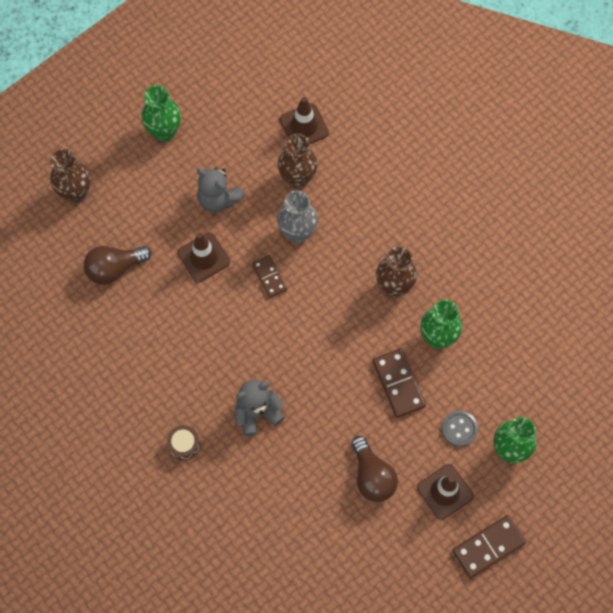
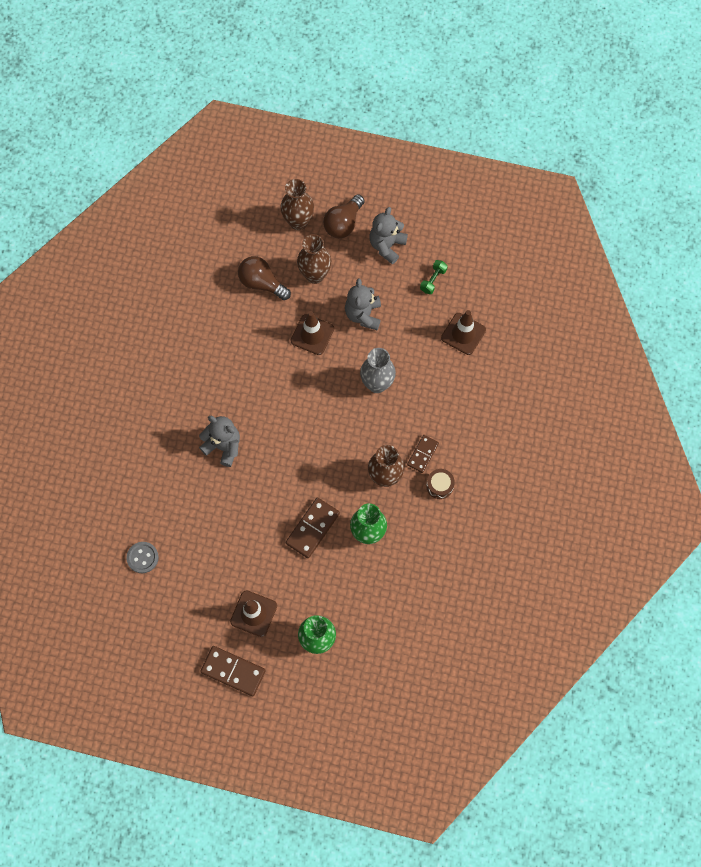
camera: 55 degrees right, 0 degrees up
green vase [141,85,181,142] -> grey teddy bear [369,207,408,264]
brown drum [167,425,200,460] -> brown drum moved to [426,469,455,499]
brown domino [252,255,287,298] -> brown domino moved to [407,435,439,473]
brown vase [278,134,318,189] -> brown vase moved to [297,234,331,284]
brown light bulb [352,436,398,502] -> brown light bulb moved to [323,194,364,238]
grey button [442,411,478,447] -> grey button moved to [126,542,159,573]
none -> green dumbbell [420,260,448,294]

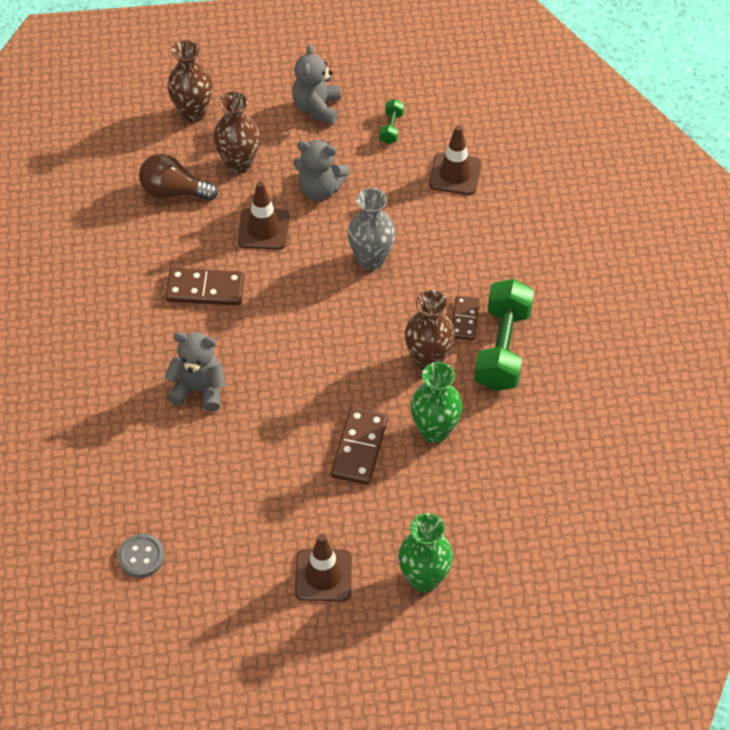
camera: 20 degrees left, 15 degrees down
brown domino [200,646,266,696] -> brown domino moved to [165,268,245,306]
brown light bulb [323,194,364,238] -> none
grey teddy bear [345,278,381,330] -> grey teddy bear turned 60 degrees counterclockwise [293,140,350,200]
brown drum [426,469,455,499] -> green dumbbell [474,279,534,391]

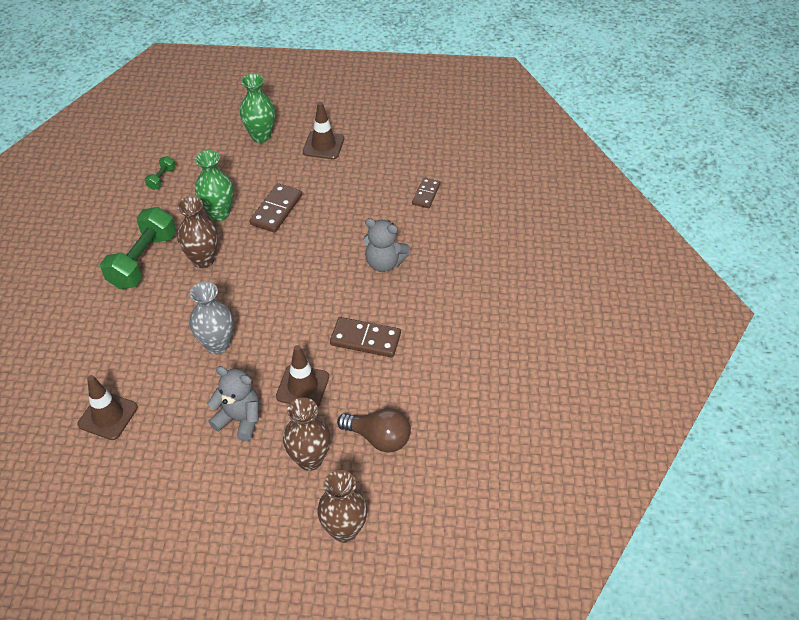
camera: 170 degrees left, 5 degrees down
grey button [118,534,164,578] -> none
grey teddy bear [292,44,341,124] -> none
green dumbbell [379,99,404,144] -> green dumbbell moved to [145,156,176,190]
brown domino [452,296,480,341] -> brown domino moved to [412,178,440,208]

